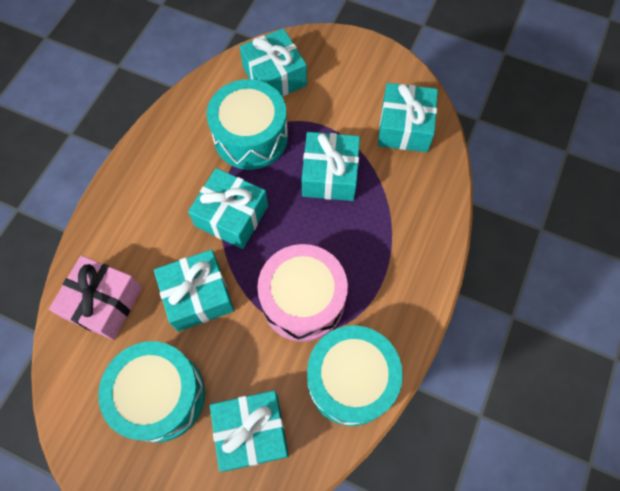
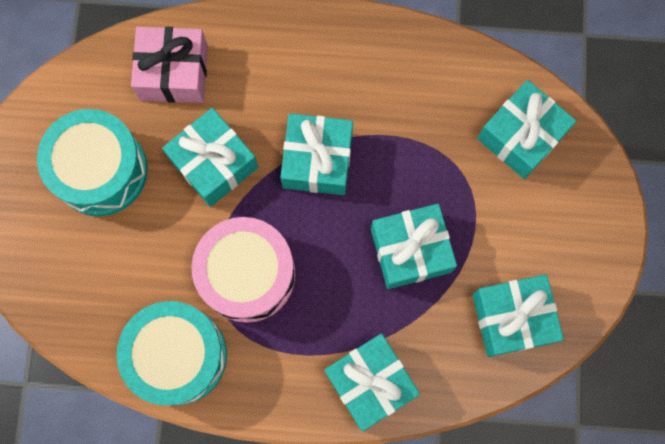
camera: 70 degrees right, 10 degrees up
turquoise drum [207,79,288,170] -> none
turquoise gift [210,390,289,472] -> turquoise gift moved to [324,333,420,431]

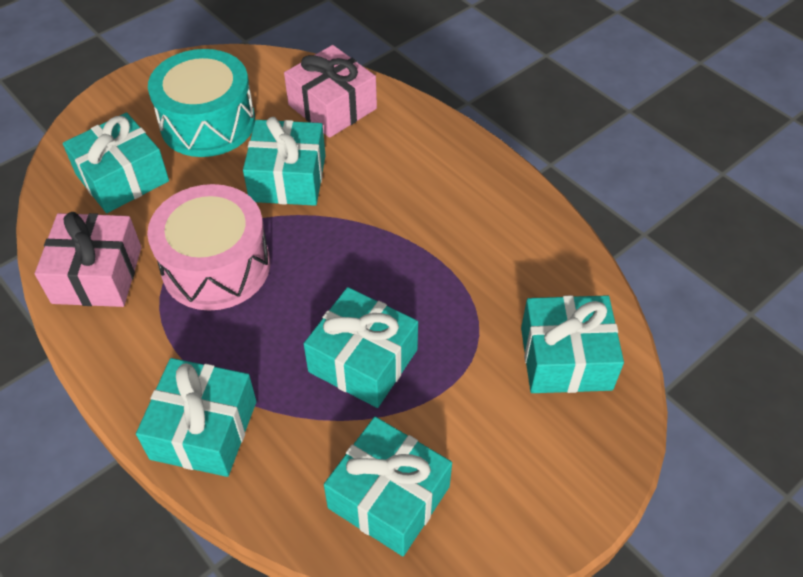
camera: 45 degrees right, 25 degrees down
turquoise drum [117,301,227,405] -> pink gift [35,212,142,307]
turquoise gift [280,113,353,195] -> turquoise gift moved to [63,113,169,213]

